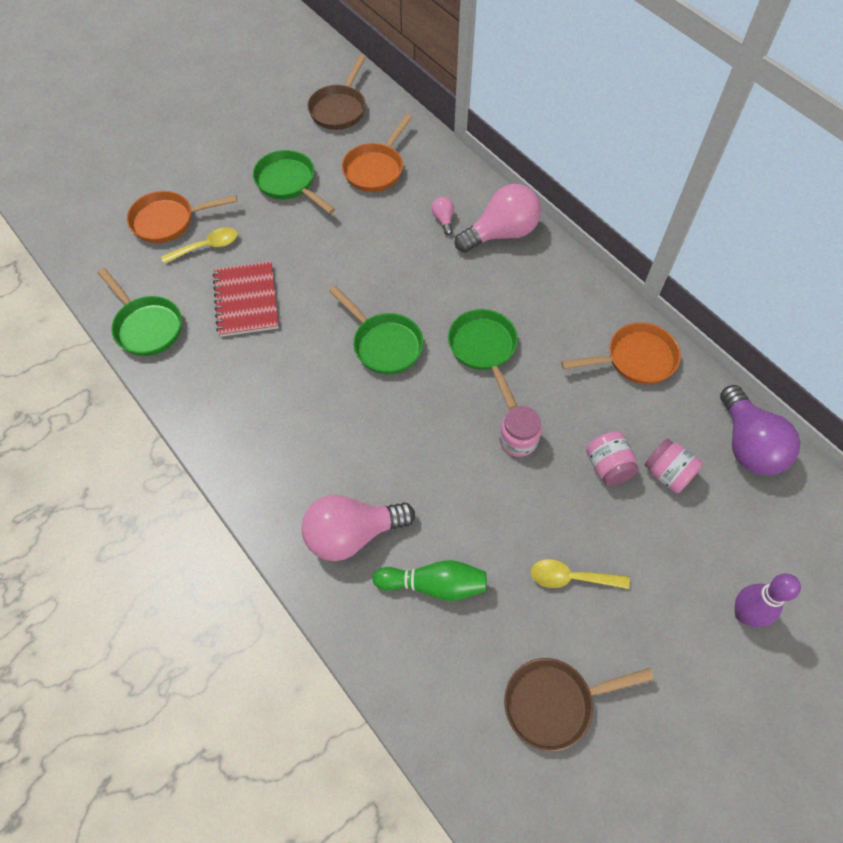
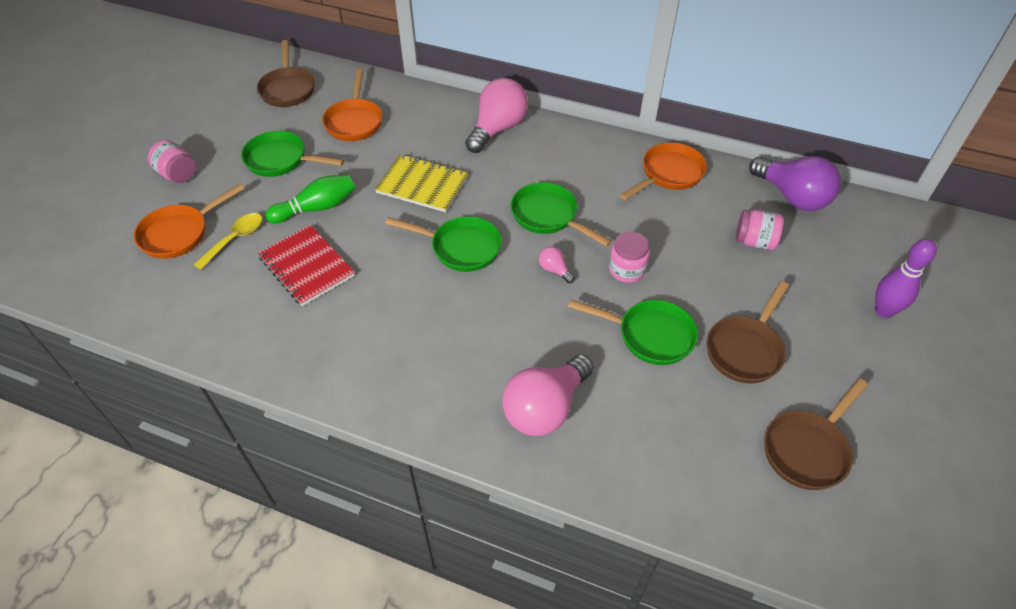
camera: 30 degrees left, 10 degrees down
green pan [97,268,182,356] -> green pan moved to [568,299,698,365]
green bowling pin [373,560,487,601] -> green bowling pin moved to [265,175,355,223]
pink light bulb [432,197,454,235] -> pink light bulb moved to [539,246,575,283]
yellow spoon [530,559,630,589] -> brown pan [707,281,789,383]
pink jar [586,431,639,486] -> pink jar moved to [148,140,196,183]
none -> yellow notebook [375,154,468,212]

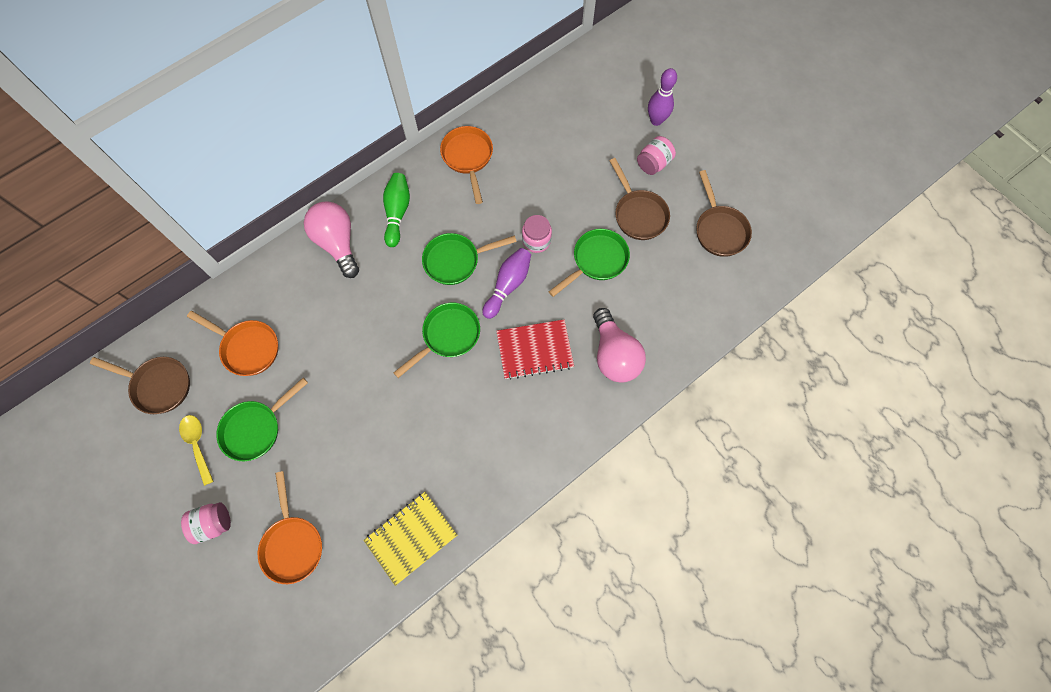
camera: 60 degrees left, 20 degrees up
yellow spoon [194,213,262,270] -> yellow spoon moved to [179,415,214,486]
red notebook [258,225,355,306] -> red notebook moved to [496,319,574,380]
green bowling pin [265,175,355,223] -> green bowling pin moved to [383,173,410,247]
yellow notebook [375,154,468,212] -> yellow notebook moved to [363,492,457,586]
pink light bulb [539,246,575,283] -> purple bowling pin [482,248,531,319]
pink jar [736,210,784,250] -> pink jar moved to [637,136,676,175]
purple light bulb [749,156,841,211] -> none

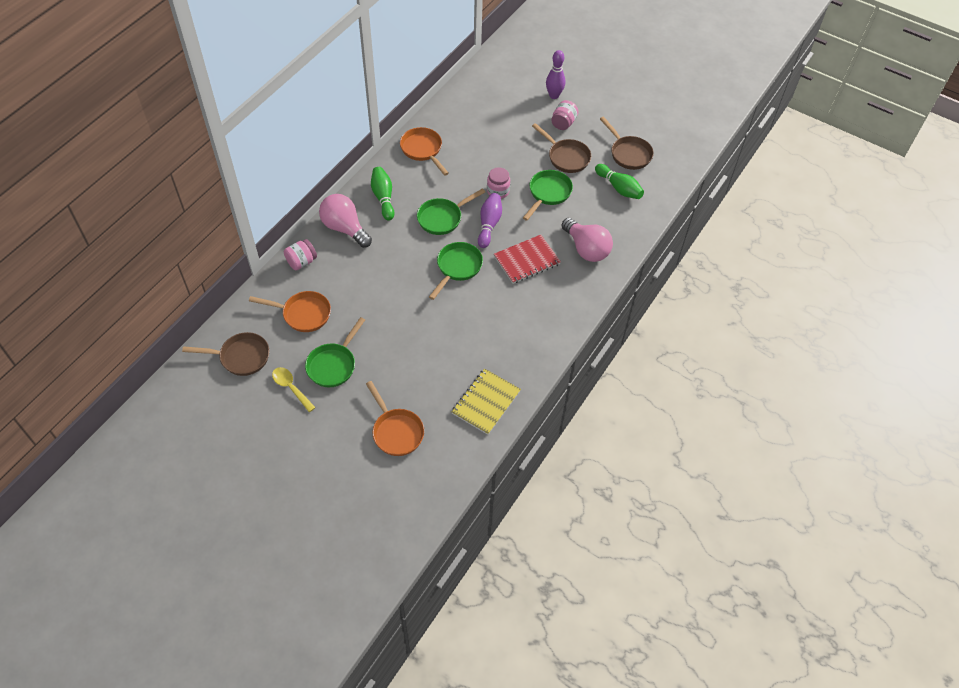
camera: 20 degrees left, 15 degrees down
pink jar [181,502,231,544] -> pink jar moved to [284,239,317,270]
none -> green bowling pin [595,164,644,199]

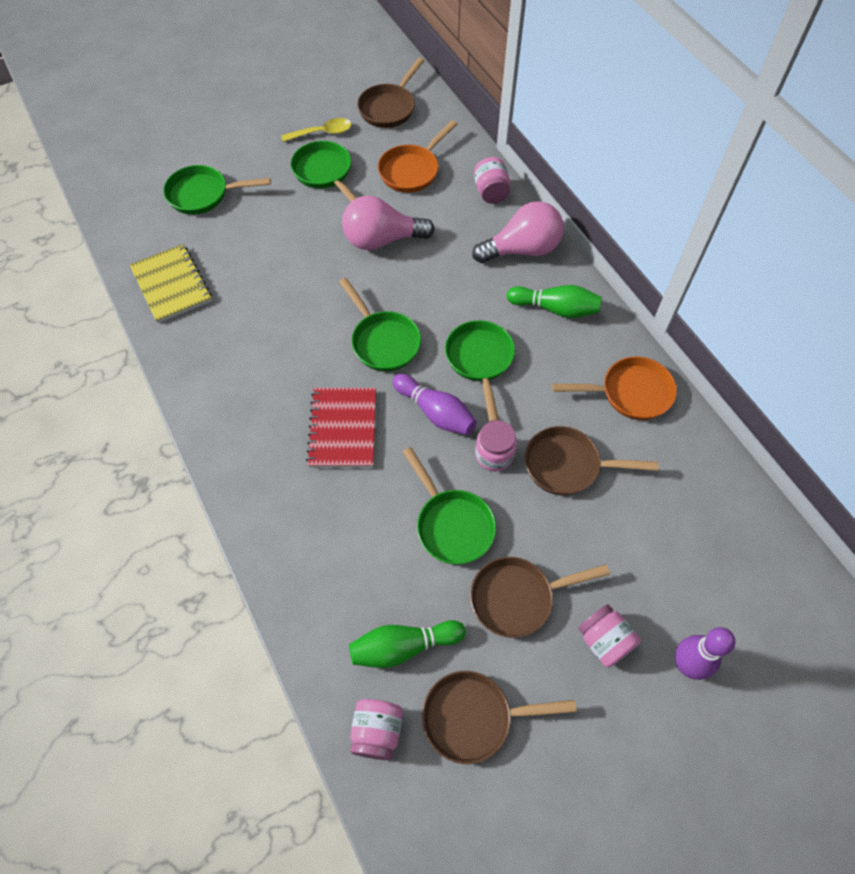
camera: 120 degrees right, 5 degrees up
orange pan [366,381,424,456] -> green pan [163,165,271,215]
pink light bulb [561,218,613,262] -> pink light bulb moved to [342,196,435,250]
none -> pink jar [350,699,403,760]
none -> brown pan [525,426,658,496]

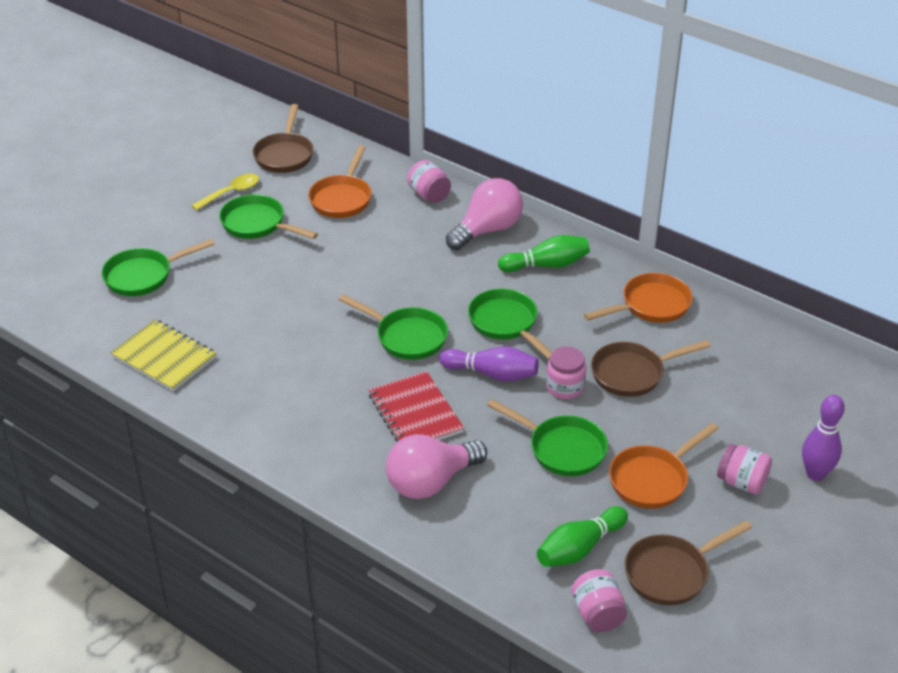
camera: 25 degrees left, 20 degrees down
pink light bulb [342,196,435,250] -> pink light bulb moved to [386,434,487,499]
brown pan [470,557,610,638] -> orange pan [609,423,719,509]

